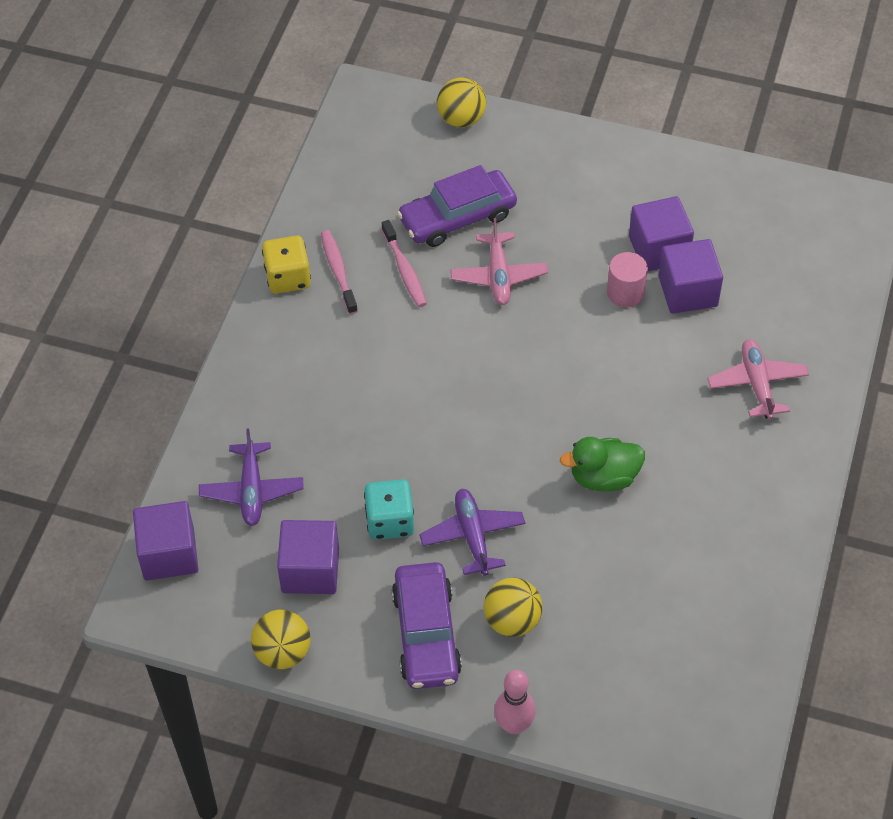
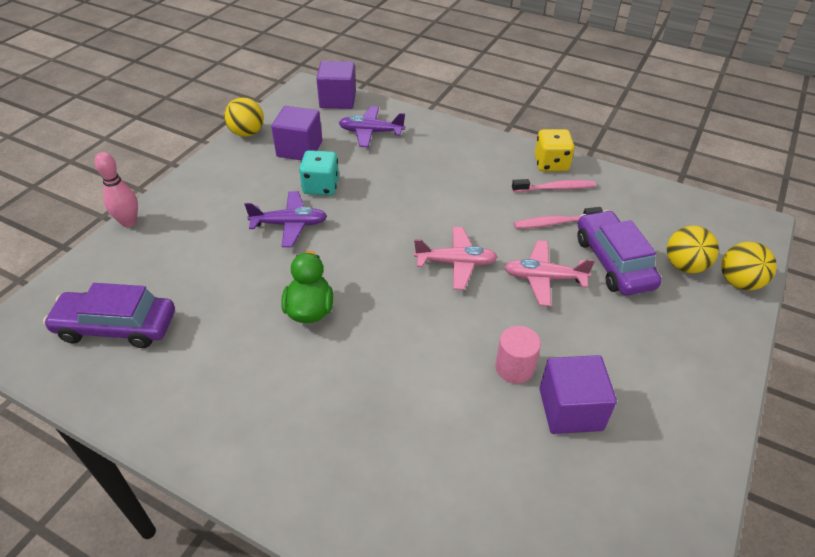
camera: 100 degrees right, 10 degrees down
purple car [392,562,462,689] -> purple car moved to [43,283,175,348]
yellow ball [484,578,543,637] -> yellow ball moved to [667,226,719,273]
purple cube [659,239,723,314] -> none
pink plane [707,339,809,419] -> pink plane moved to [414,227,498,290]

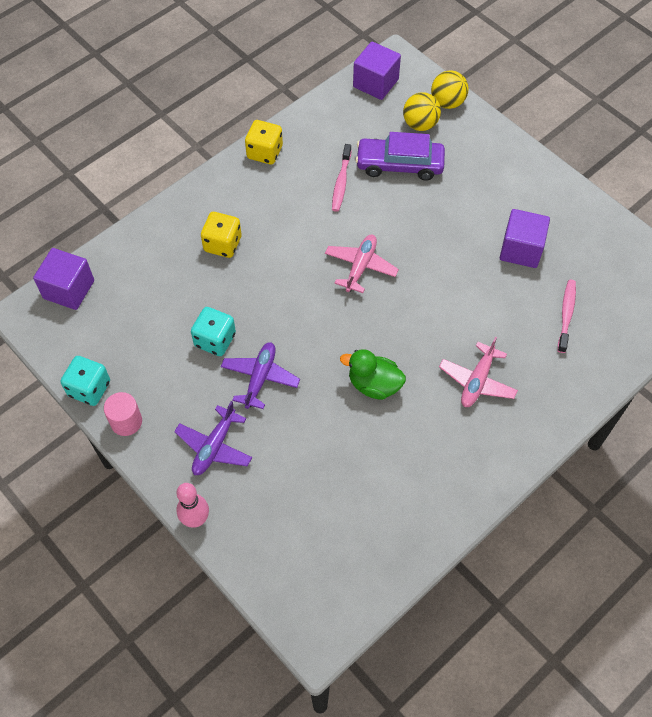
camera: 70 degrees left, 15 degrees up
purple car [43,283,175,348] -> none
yellow ball [224,97,264,137] -> turquoise dice [61,356,110,406]
purple cube [271,106,322,160] -> purple cube moved to [353,42,401,100]
purple plane [339,106,405,147] -> purple plane moved to [174,401,252,475]
pink cylinder [495,326,541,384] -> pink cylinder moved to [104,392,142,436]
pink plane [504,240,595,306] -> pink plane moved to [439,337,518,407]
pink toothbrush [512,179,596,192] -> pink toothbrush moved to [558,280,576,353]
none -> yellow dice [201,212,242,258]

